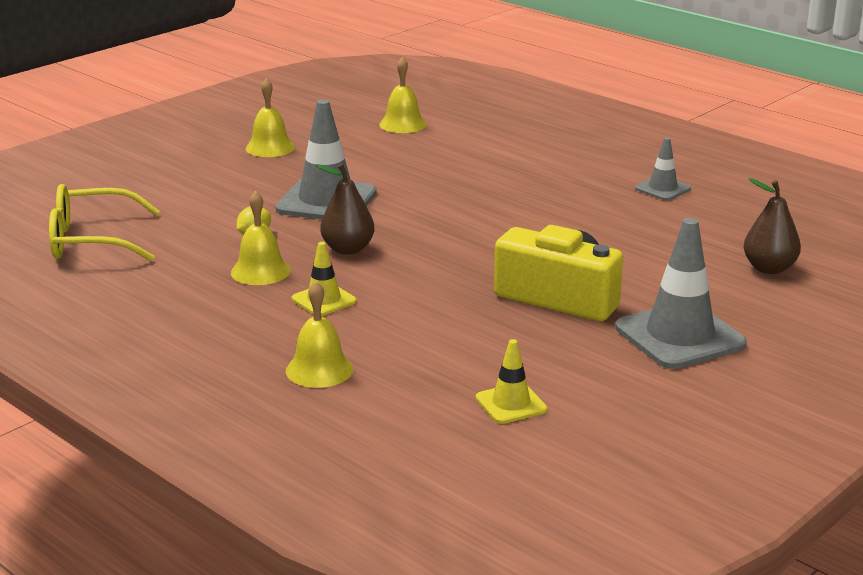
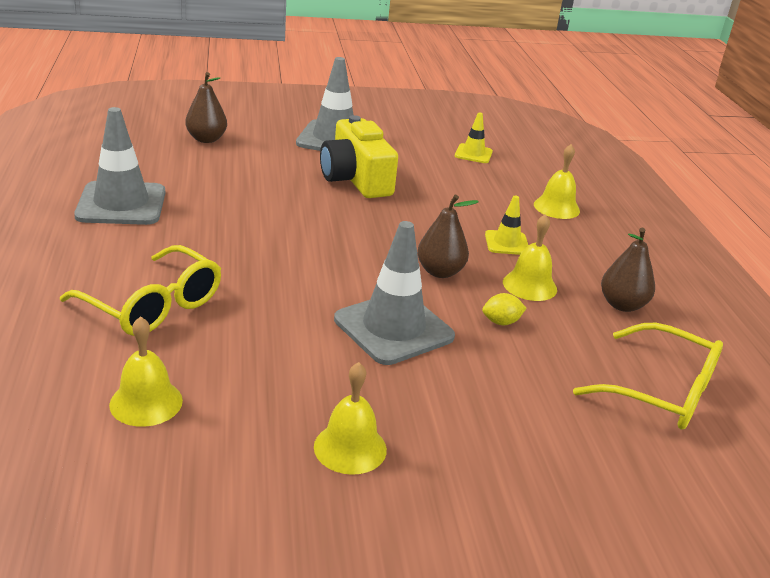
camera: 145 degrees left, 5 degrees up
grey traffic cone [635,137,691,200] -> grey traffic cone [74,107,165,225], size x1.91
none -> yellow glasses [60,245,221,336]
none -> brown pear [601,228,655,312]

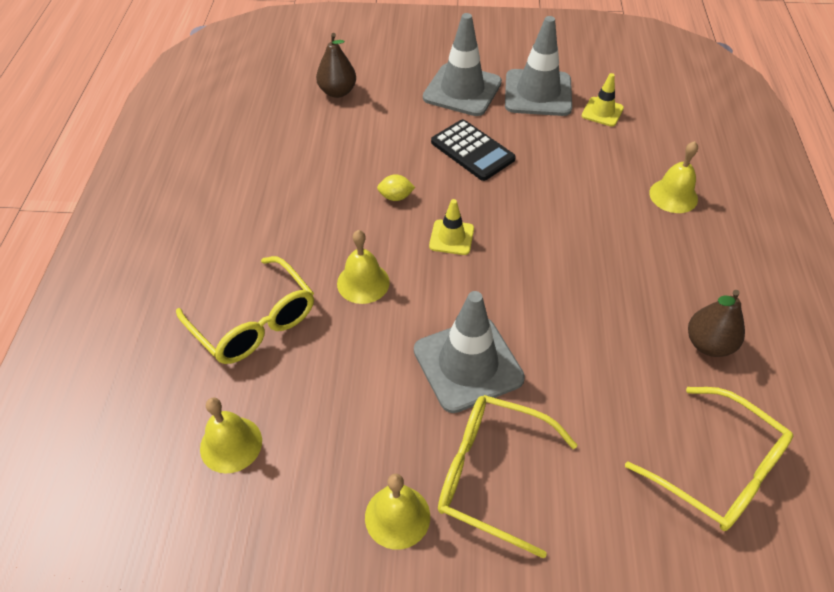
camera: 15 degrees right, 20 degrees up
grey traffic cone [74,107,165,225] -> grey traffic cone moved to [505,16,572,116]
yellow camera [320,115,398,198] -> black calculator [431,119,516,181]
brown pear [417,194,479,278] -> none
yellow lemon [482,293,526,325] -> yellow lemon moved to [377,174,415,201]
yellow traffic cone [485,196,529,255] -> yellow traffic cone moved to [429,199,474,255]
yellow bell [503,214,557,301] -> yellow bell moved to [337,230,390,304]
none -> yellow glasses [438,395,577,559]

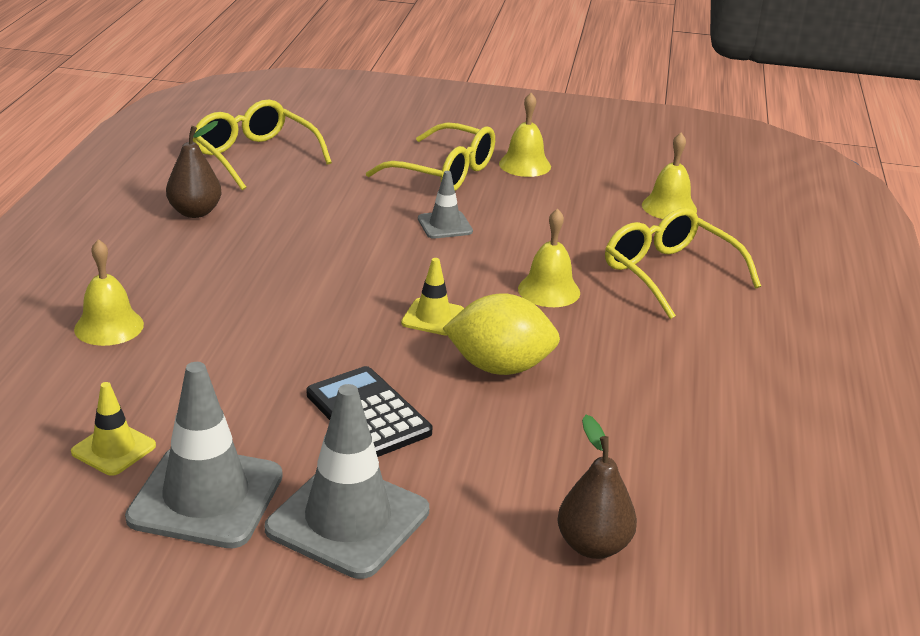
camera: 175 degrees left, 20 degrees down
yellow lemon [377,174,415,201] -> yellow lemon [442,293,560,375], size x2.12
grey traffic cone [414,291,525,413] -> grey traffic cone [418,171,473,239], size x0.52

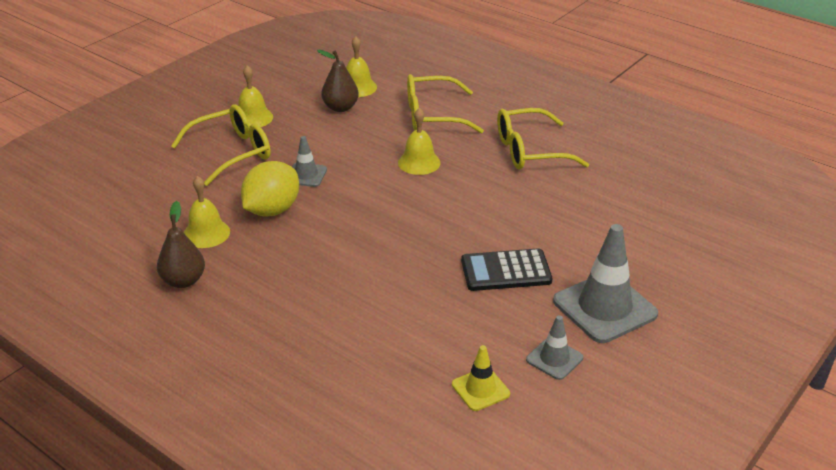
camera: 60 degrees left, 5 degrees up
yellow bell [74,239,144,346] -> yellow bell moved to [184,176,230,248]
grey traffic cone [125,362,283,548] -> grey traffic cone [526,315,583,380], size x0.52
yellow glasses [193,99,332,190] -> yellow glasses moved to [497,108,589,170]
yellow traffic cone [401,258,464,335] -> none
yellow lemon [442,293,560,375] -> yellow lemon moved to [241,161,299,217]
brown pear [557,415,637,559] -> brown pear moved to [317,50,359,112]

